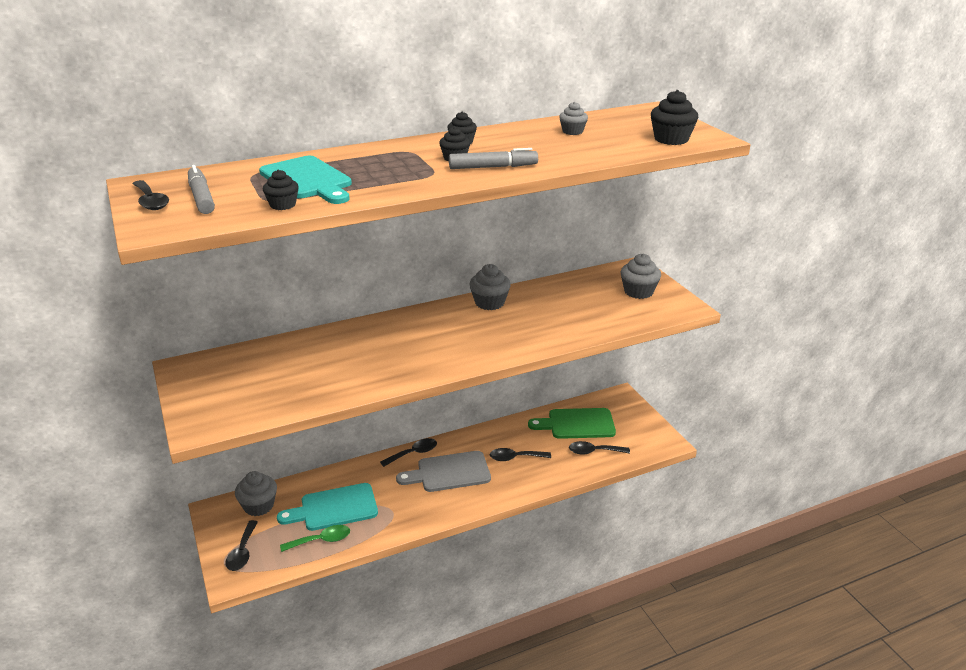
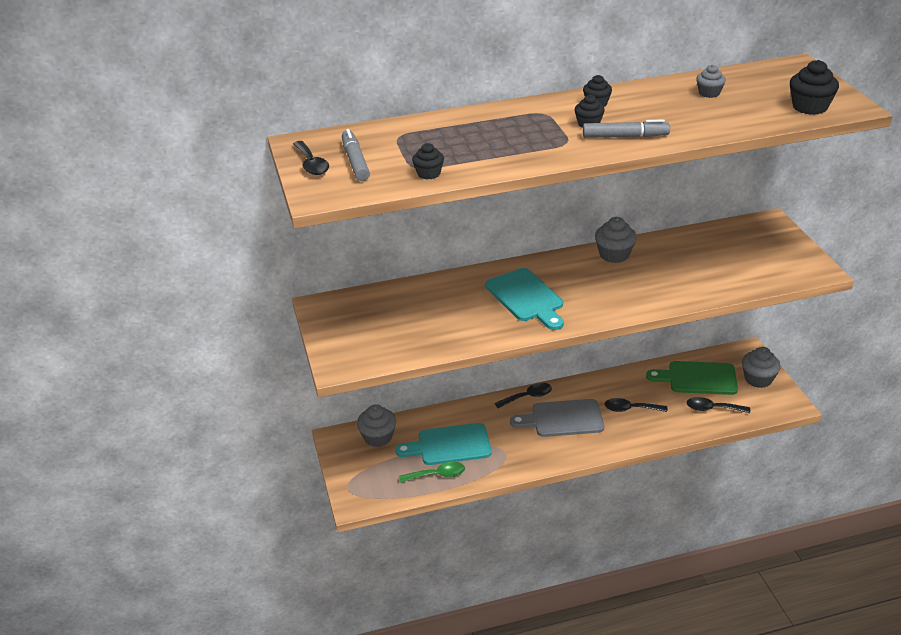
camera: 10 degrees right, 5 degrees up
black spoon [225,520,258,571] -> none
turquoise cutting board [259,156,352,204] -> turquoise cutting board moved to [485,268,564,330]
grey cupcake [621,254,661,299] -> grey cupcake moved to [742,347,781,388]

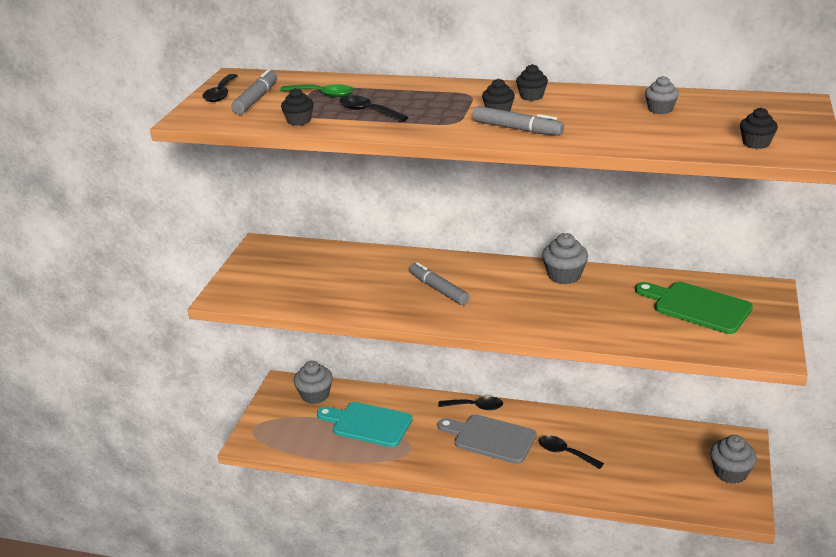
camera: 30 degrees right, 5 degrees down
green spoon [399,462,465,483] -> green spoon moved to [280,84,354,97]
turquoise cutting board [485,268,564,330] -> grey marker [409,262,469,305]
green cutting board [646,361,738,395] -> green cutting board moved to [635,282,753,334]
black spoon [686,397,750,413] -> black spoon moved to [339,95,408,122]
black cupcake [790,60,839,115] -> black cupcake [740,107,778,149], size x0.63

